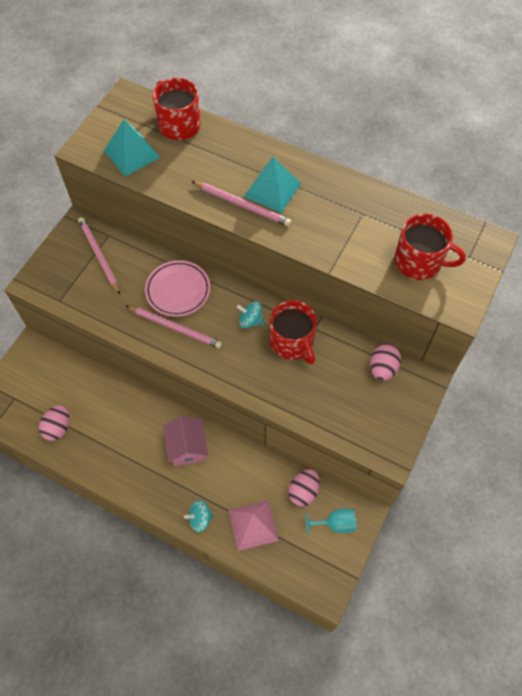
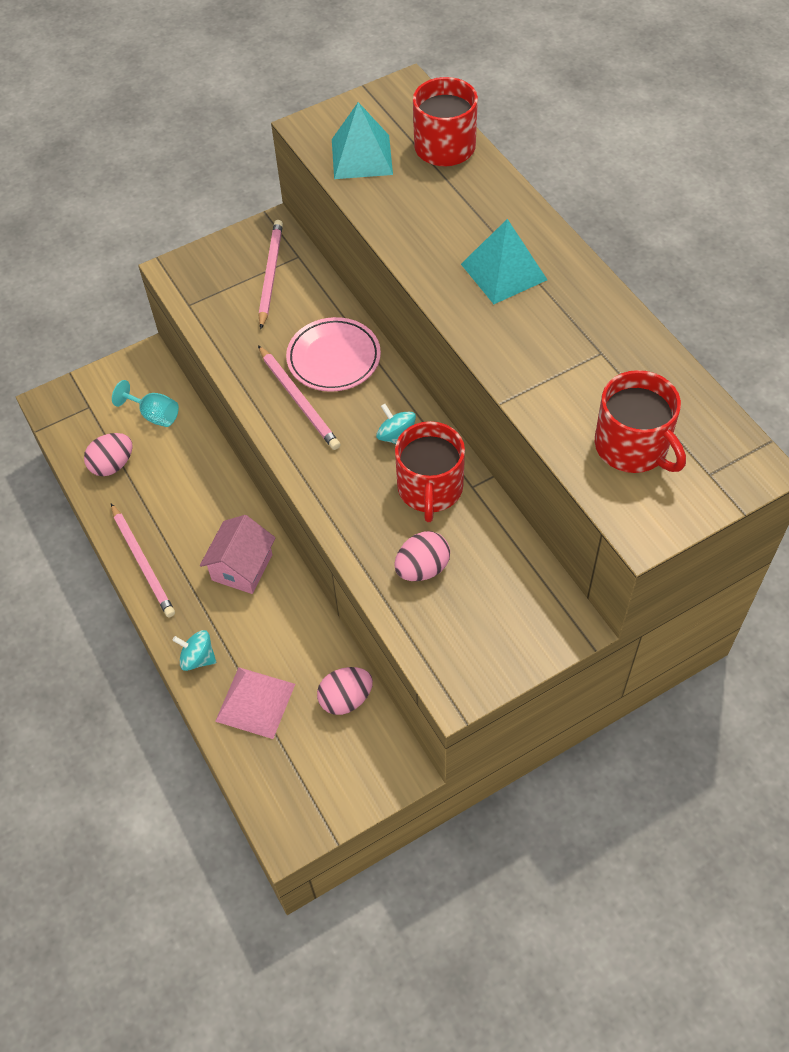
camera: 35 degrees right, 5 degrees down
pink pencil [191,181,291,226] -> pink pencil moved to [111,503,175,617]
turquoise goblet [305,509,356,535] -> turquoise goblet moved to [112,380,179,427]
pink egg [370,344,401,381] -> pink egg moved to [394,531,450,581]

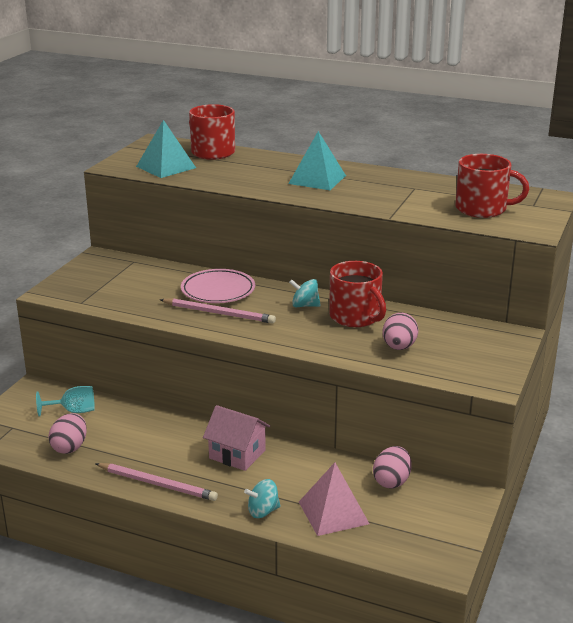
camera: 40 degrees left, 30 degrees down
pink house [200,515,276,594] -> pink house turned 45 degrees counterclockwise [203,405,270,471]
pink pencil [259,220,283,329] -> none

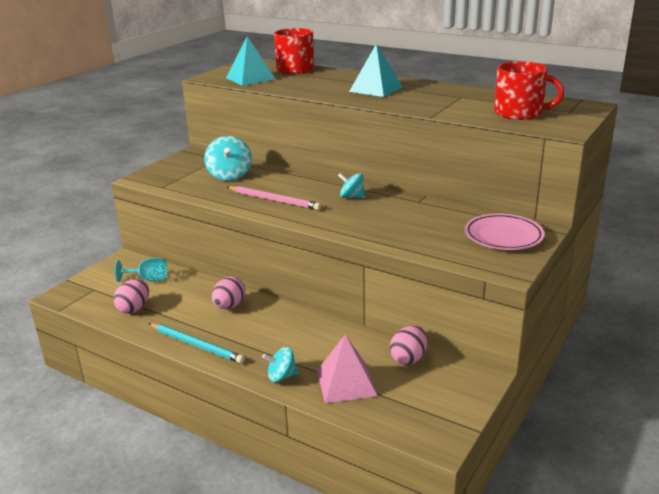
camera: 10 degrees right, 0 degrees up
pink pencil [95,463,218,501] -> turquoise pencil [148,323,245,364]
pink plate [181,269,255,303] -> pink plate moved to [465,213,545,250]
pink house [203,405,270,471] -> none
red mug [329,261,386,327] -> none
pink egg [382,313,419,350] -> pink egg moved to [212,277,246,309]
none -> turquoise spinning top [204,136,252,181]

